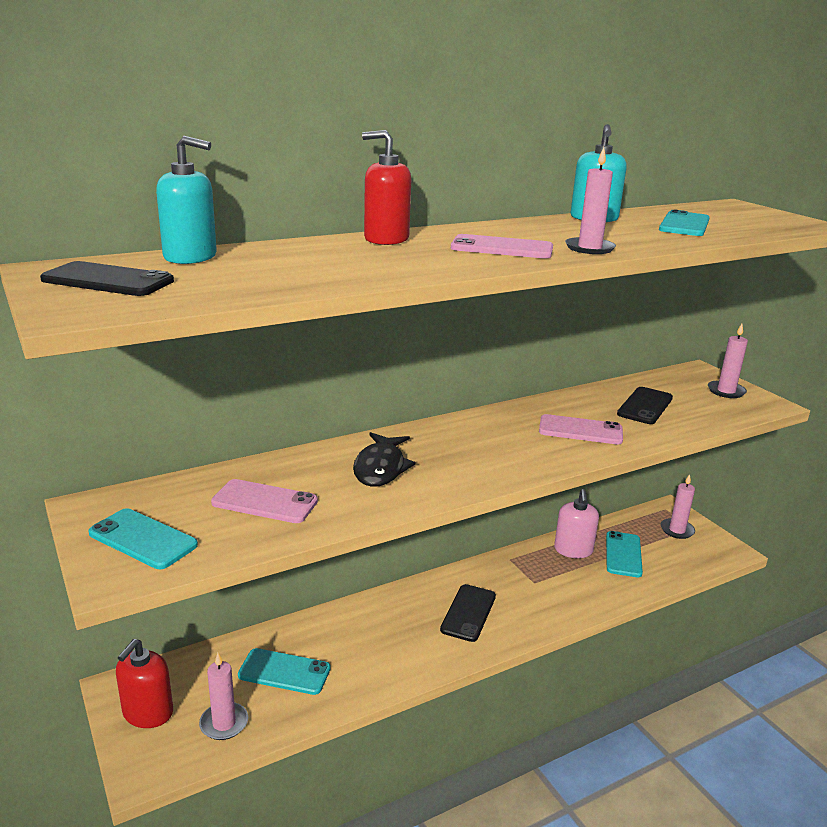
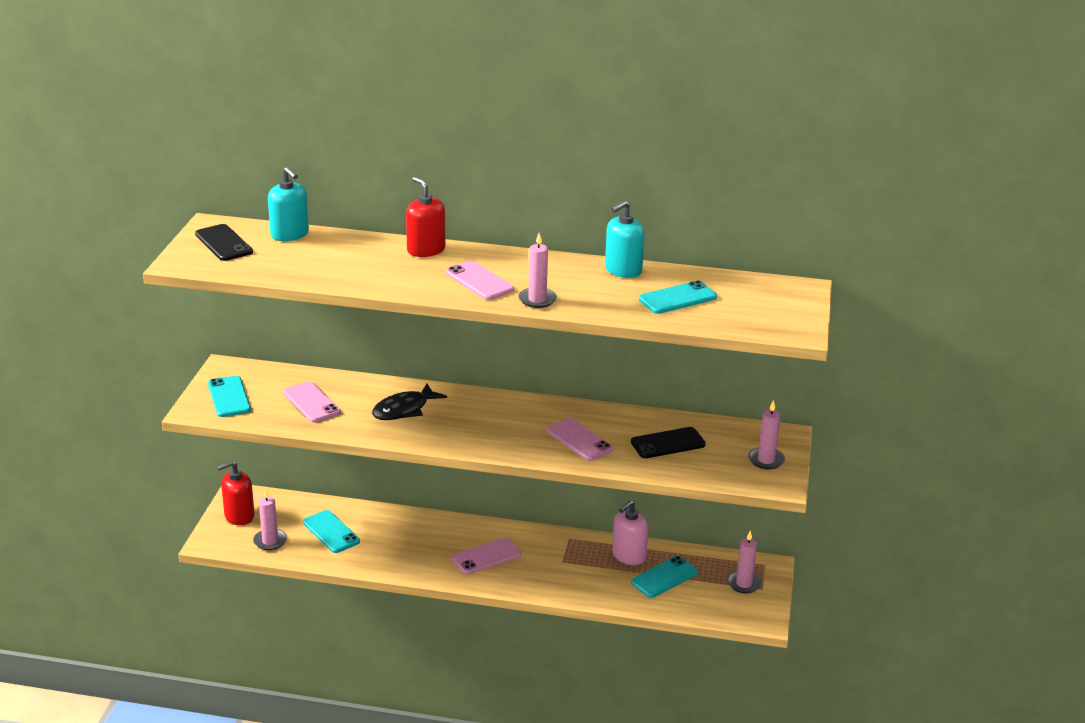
camera: 40 degrees right, 5 degrees up
black phone [440,584,496,642] -> pink phone [452,537,521,575]

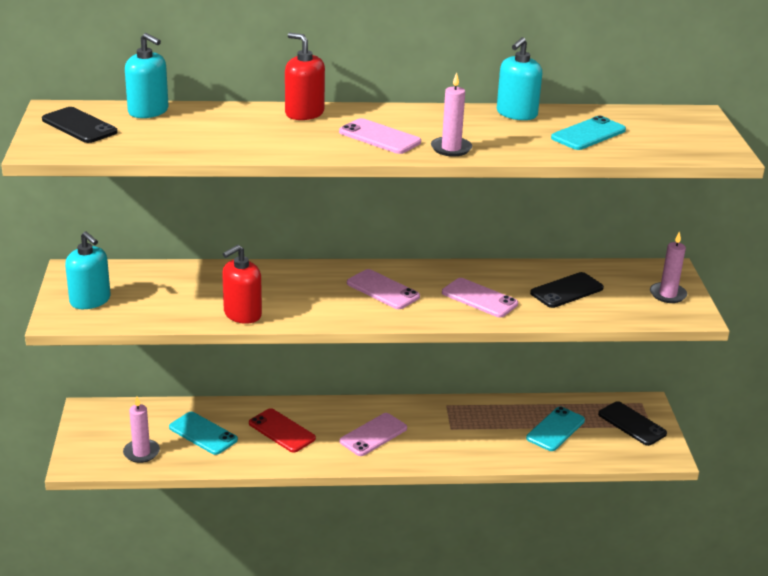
camera: 15 degrees left, 0 degrees up
turquoise phone [208,376,251,417] -> turquoise soap dispenser [65,231,111,309]
red soap dispenser [217,461,255,525] -> red soap dispenser moved to [222,245,262,324]
pink phone [283,381,341,423] -> pink phone moved to [347,269,420,309]
black fish [372,384,447,420] -> none
pink soap dispenser [612,500,648,565] -> none
pink candle [727,531,762,593] -> black phone [598,401,667,446]
none -> red phone [249,408,316,453]

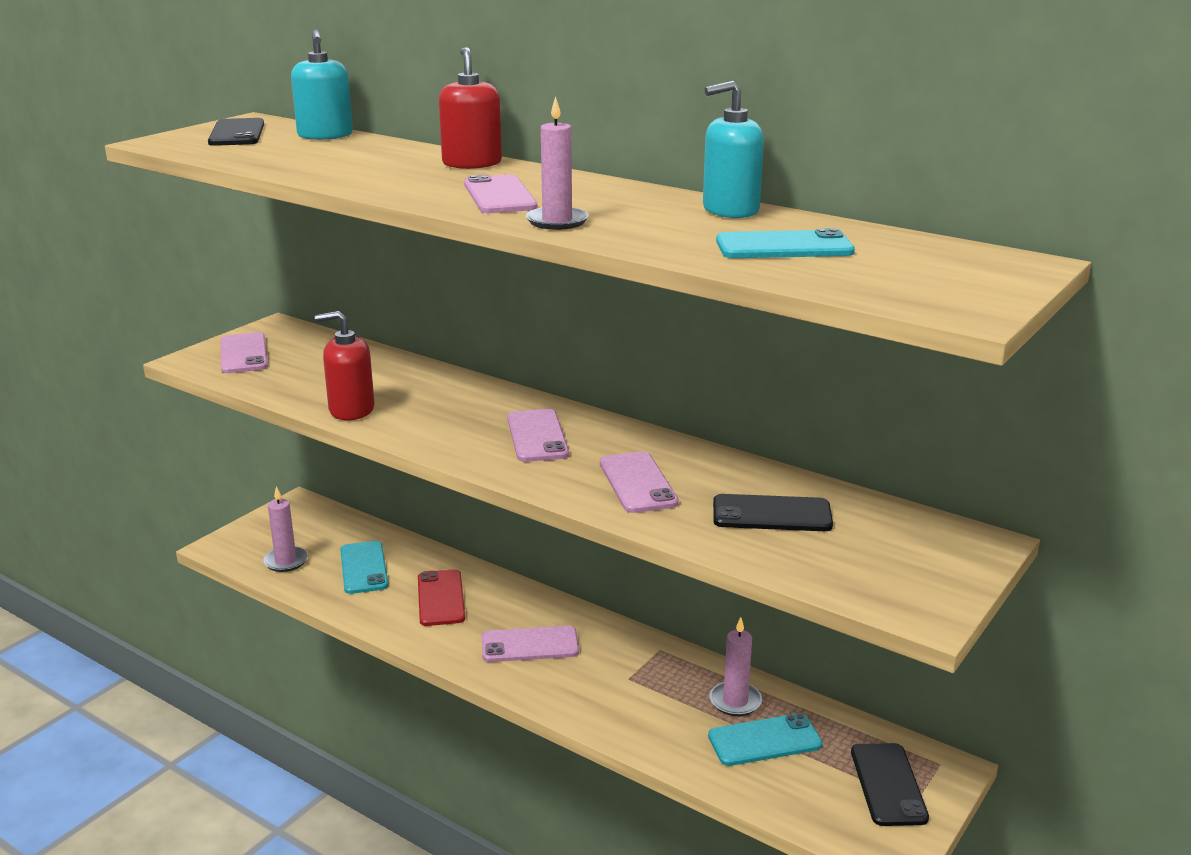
camera: 40 degrees right, 5 degrees down
turquoise soap dispenser [65,231,111,309] -> pink phone [221,332,268,373]
pink candle [650,231,687,303] -> pink candle moved to [710,617,762,716]

